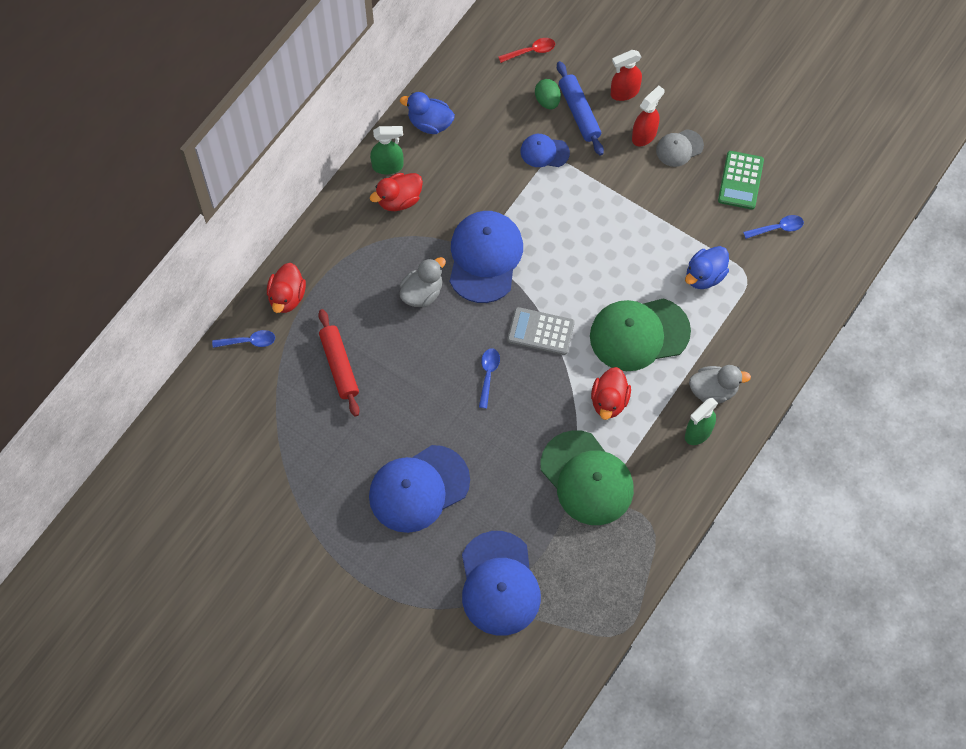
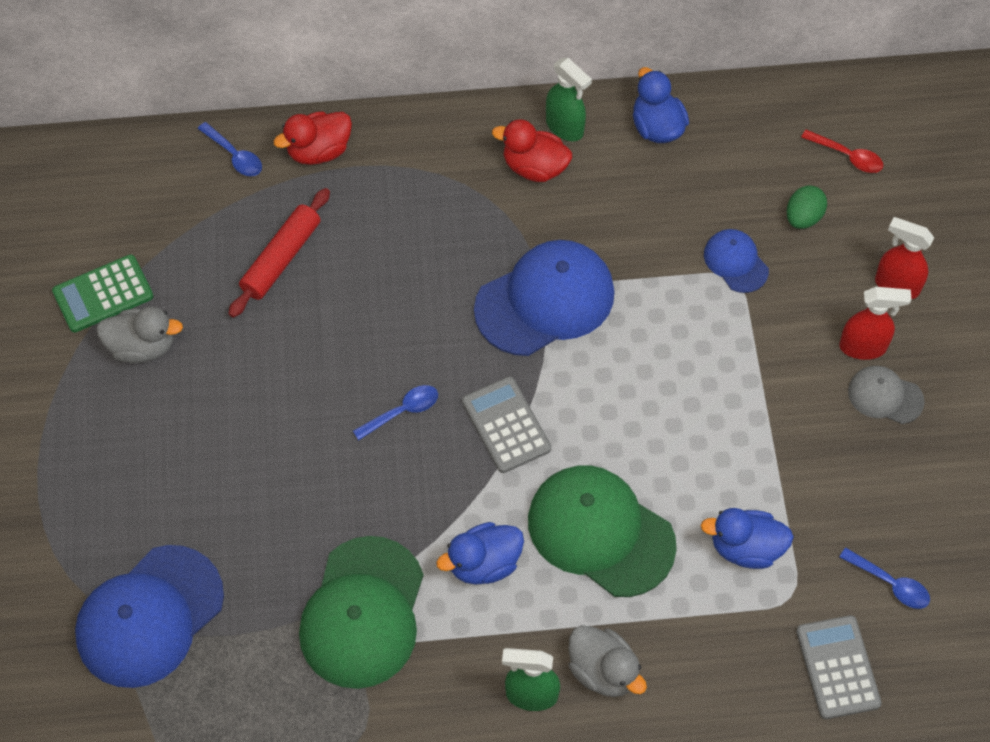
camera: 50 degrees right, 5 degrees down
blue cap [369,445,470,533] -> none
grey duck [399,257,446,307] -> grey duck moved to [96,307,183,363]
blue rolling pin [557,61,604,156] -> none
red duck [591,367,631,420] -> blue duck [436,522,524,585]
green calculator [718,151,764,210] -> green calculator moved to [52,255,153,333]
none -> grey calculator [796,615,882,719]

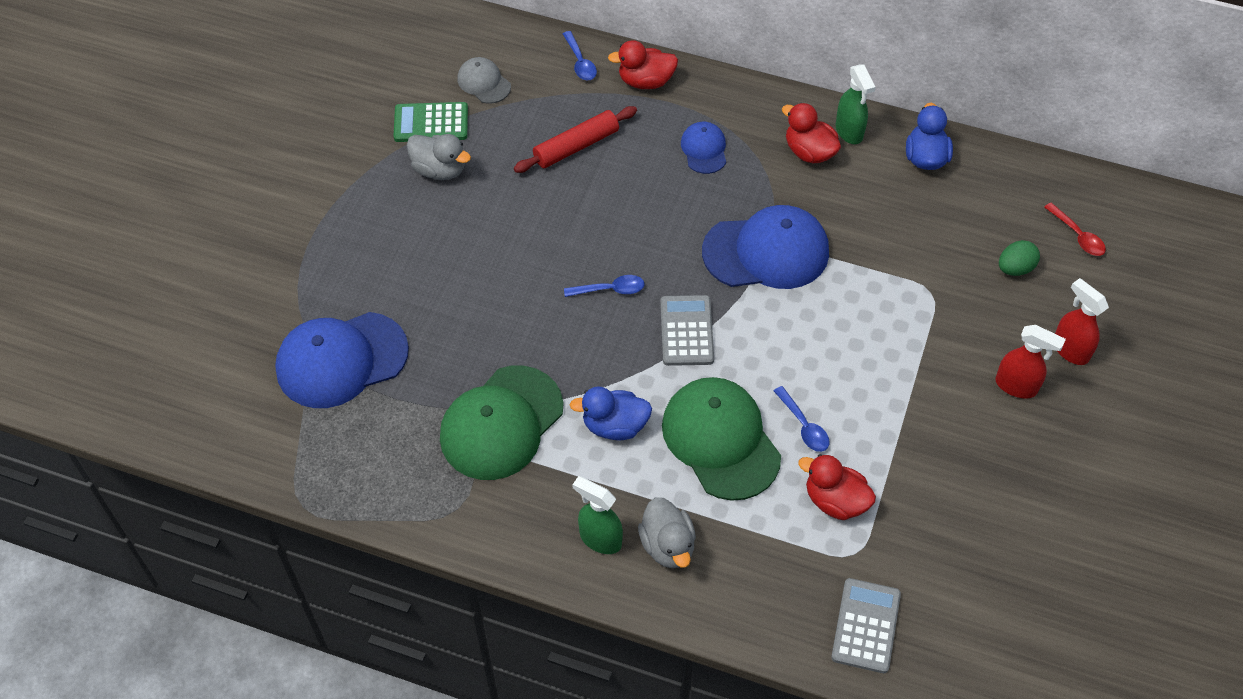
camera: 25 degrees right, 5 degrees down
blue duck [700,508,794,569] -> red duck [798,454,876,520]
blue cap [704,229,769,293] -> blue cap moved to [681,122,726,174]
blue spoon [839,548,930,609] -> blue spoon moved to [774,386,829,452]
grey cap [848,366,925,424] -> grey cap moved to [457,57,511,104]

